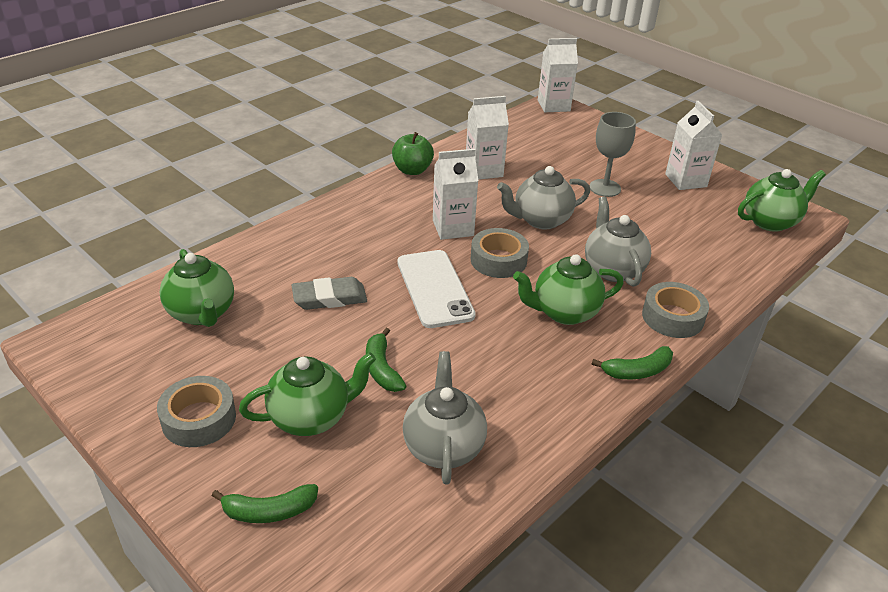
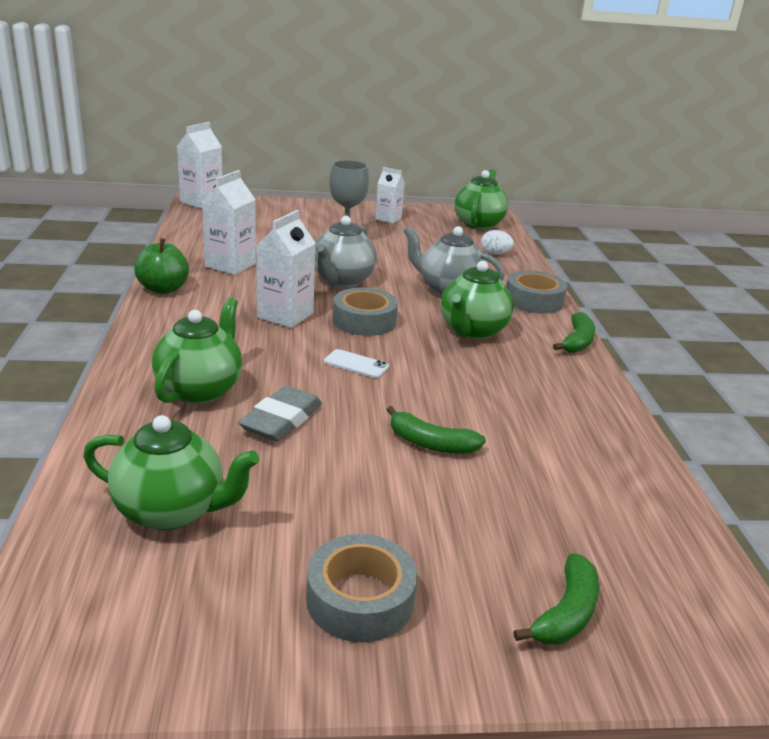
camera: 50 degrees left, 10 degrees down
green teapot [239,352,376,436] -> green teapot moved to [152,298,242,404]
white phone [398,250,476,328] -> white phone [324,349,389,378], size x0.46
grey teapot [403,351,487,485] -> none
white carton [665,101,722,190] -> white carton [375,167,405,224], size x0.66
none -> white egg [481,230,514,255]

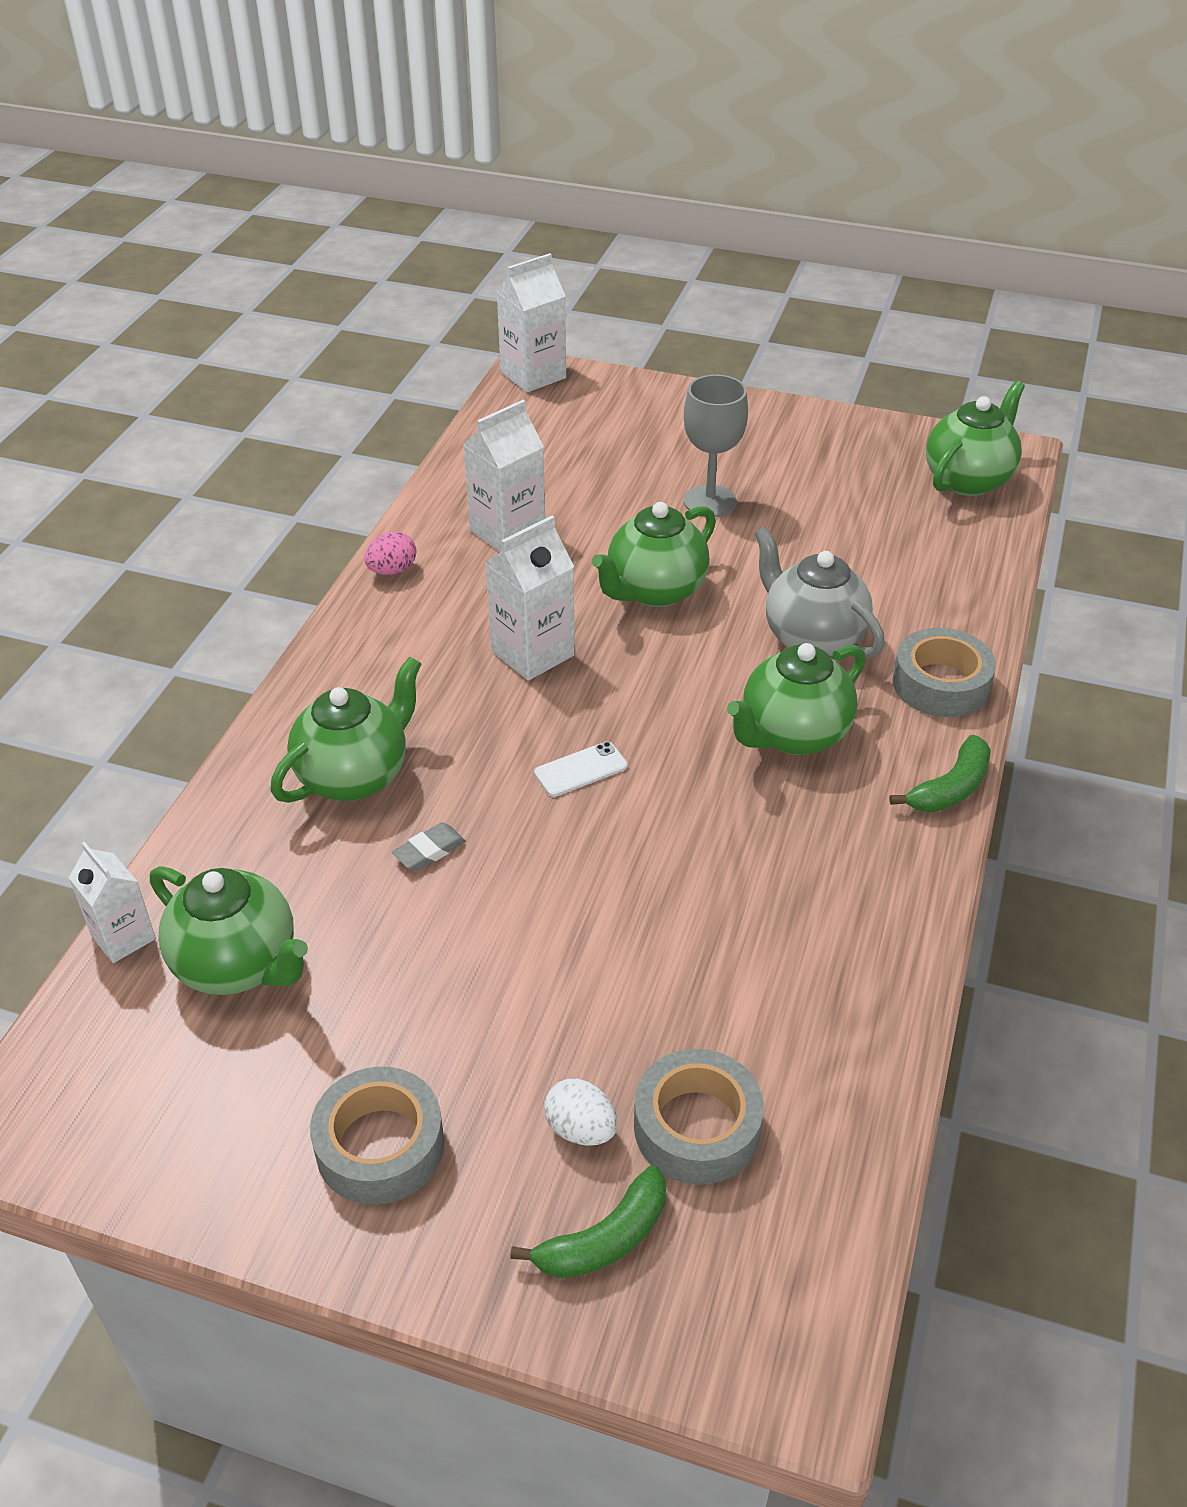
camera: 25 degrees right, 15 degrees up
green apple [134,238,189,294] -> pink egg [364,531,416,575]
grey eraser [238,386,322,441] -> grey eraser [392,823,466,871], size x0.56
grey teapot [315,216,377,288] -> green teapot [592,502,716,607]
white phone [324,349,389,378] -> white phone turned 75 degrees counterclockwise [534,741,628,797]
grey tape [333,288,398,336] -> grey tape moved to [634,1049,764,1185]
white carton [375,167,405,224] -> white carton moved to [69,842,156,963]
green banana [387,406,486,454] -> none
white egg [481,230,514,255] -> white egg moved to [544,1079,618,1146]

